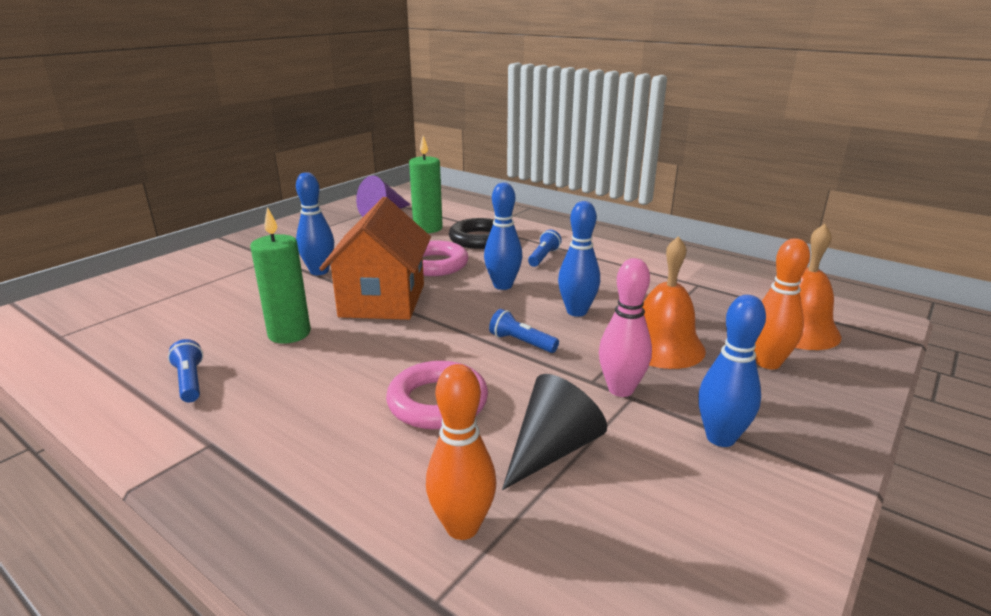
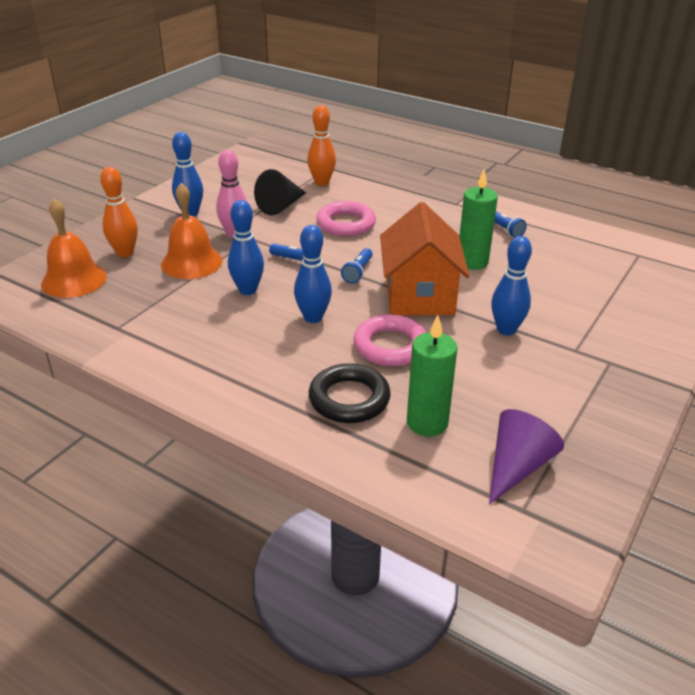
camera: 175 degrees right, 10 degrees up
blue flashlight [528,230,562,267] -> blue flashlight moved to [341,248,373,284]

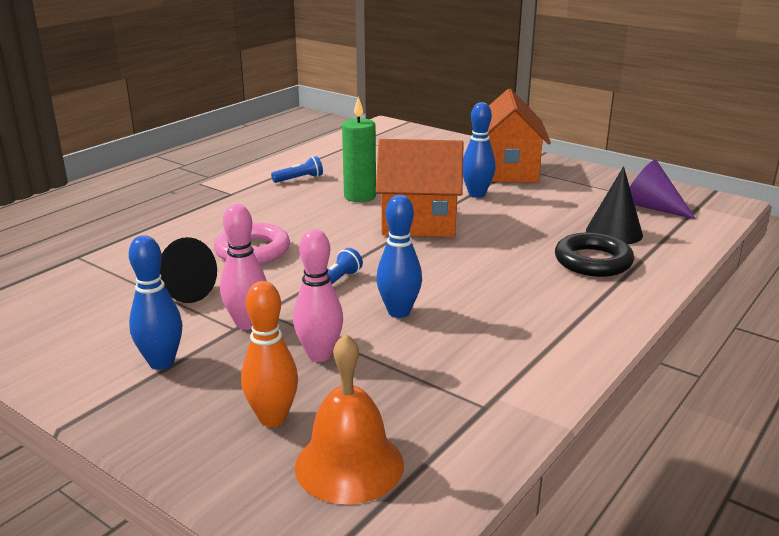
camera: 85 degrees left, 10 degrees down
orange bell [161,183,222,279] -> pink bowling pin [293,229,343,362]
blue bowling pin [294,225,332,323] -> none
orange bowling pin [307,105,336,186] -> none
blue flashlight [341,248,373,284] -> none
pink ring [353,314,426,366] -> none
green candle [407,315,457,436] -> black cone [586,166,643,245]
none -> orange house [488,89,551,183]

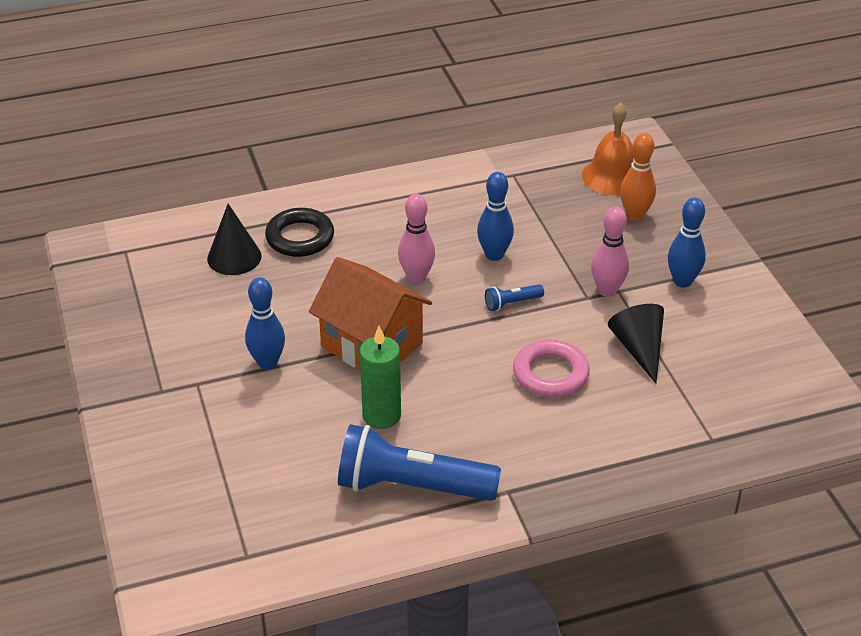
camera: 145 degrees left, 15 degrees up
blue flashlight [271,156,323,183] -> blue flashlight [338,424,501,501], size x2.36
pink bowling pin [293,229,343,362] -> pink bowling pin moved to [398,194,435,284]
orange house [488,89,551,183] -> none
purple cone [630,159,696,220] -> none

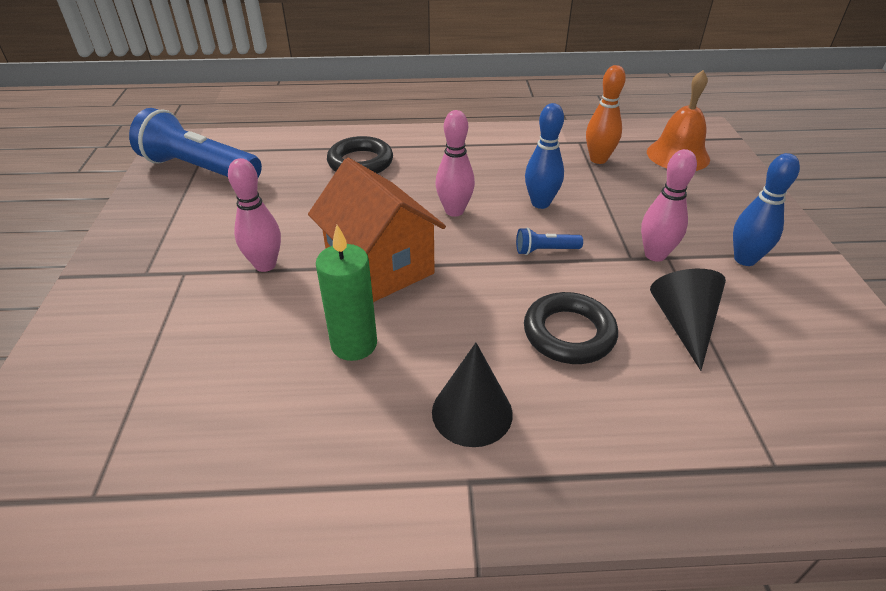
camera: 15 degrees right, 0 degrees up
black cone [207,204,262,275] -> black cone moved to [432,343,513,447]
blue bowling pin [245,277,285,370] -> pink bowling pin [228,158,281,272]
blue flashlight [338,424,501,501] -> blue flashlight moved to [129,108,262,178]
pink ring [513,339,590,398] -> black ring [524,292,618,364]
orange bowling pin [620,133,656,221] -> orange bowling pin moved to [586,65,626,164]

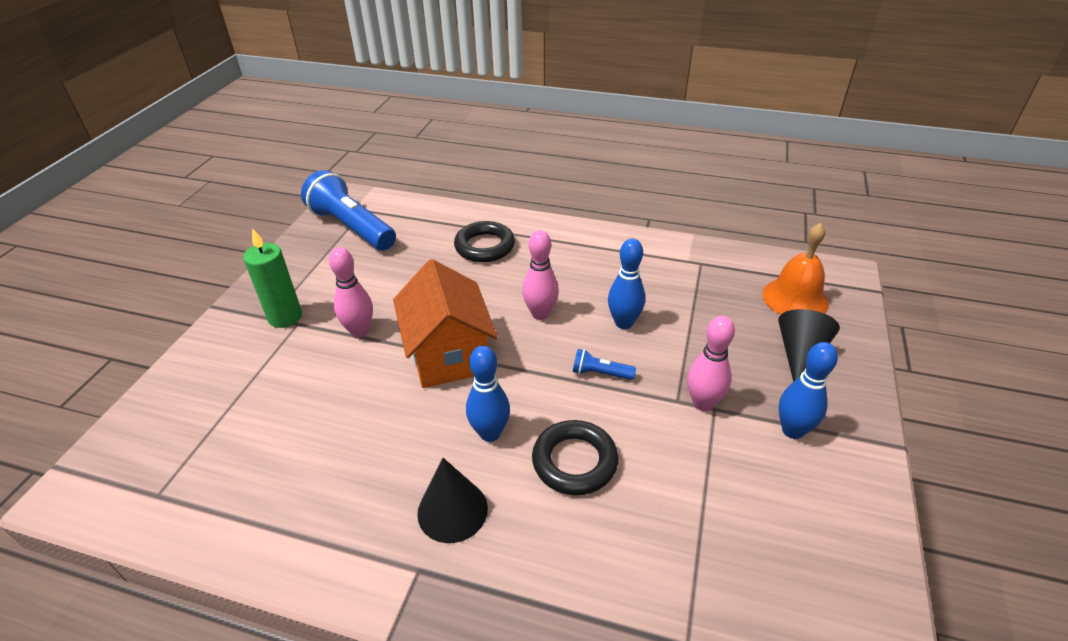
camera: 20 degrees right, 0 degrees up
green candle [316,225,377,361] -> green candle moved to [243,228,302,328]
orange bowling pin [586,65,626,164] -> none
black cone [650,269,726,371] -> black cone moved to [778,309,840,382]
none -> blue bowling pin [466,346,510,442]

